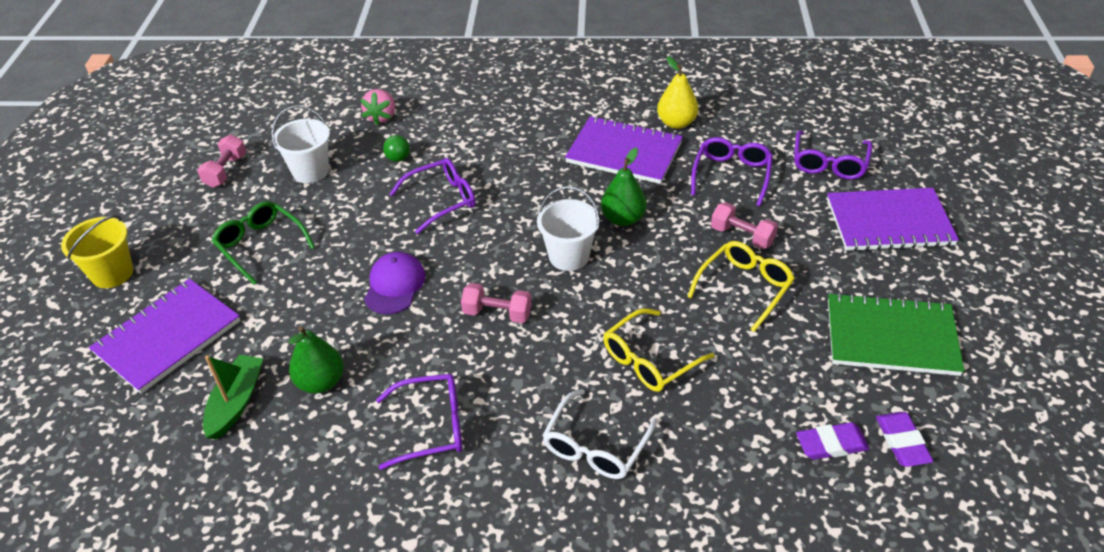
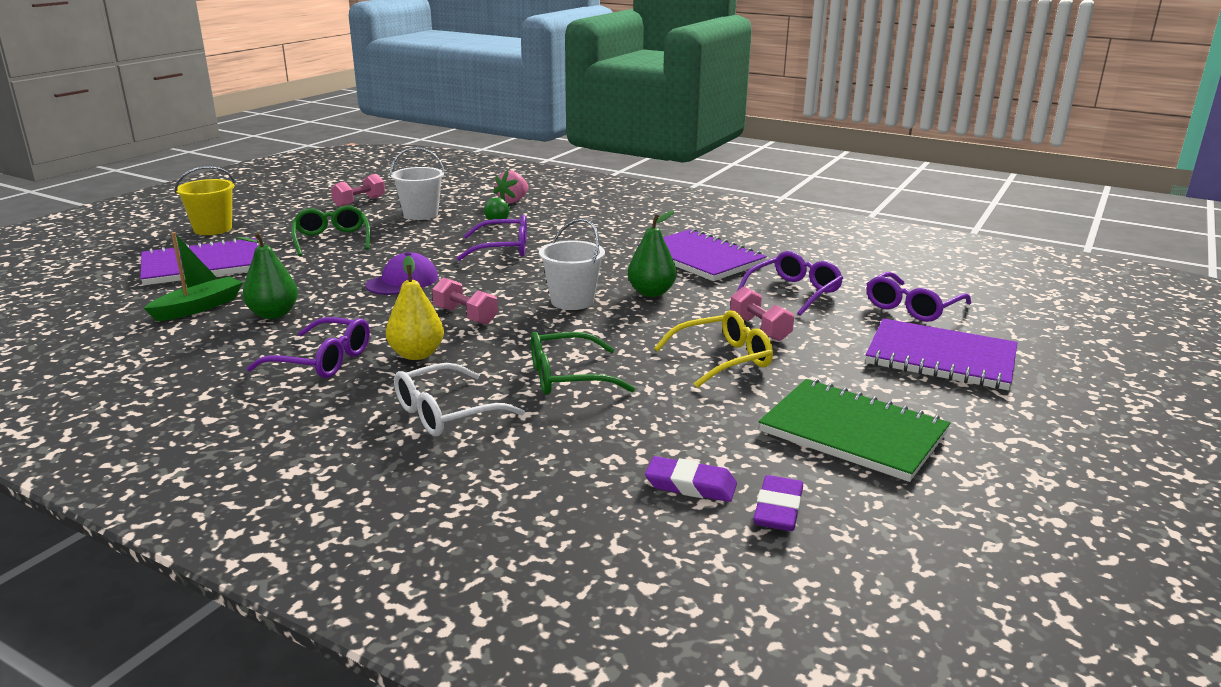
camera: 25 degrees right, 20 degrees down
yellow glasses [603,308,714,392] -> green glasses [531,332,635,395]
yellow pear [657,56,699,129] -> yellow pear moved to [386,256,444,360]

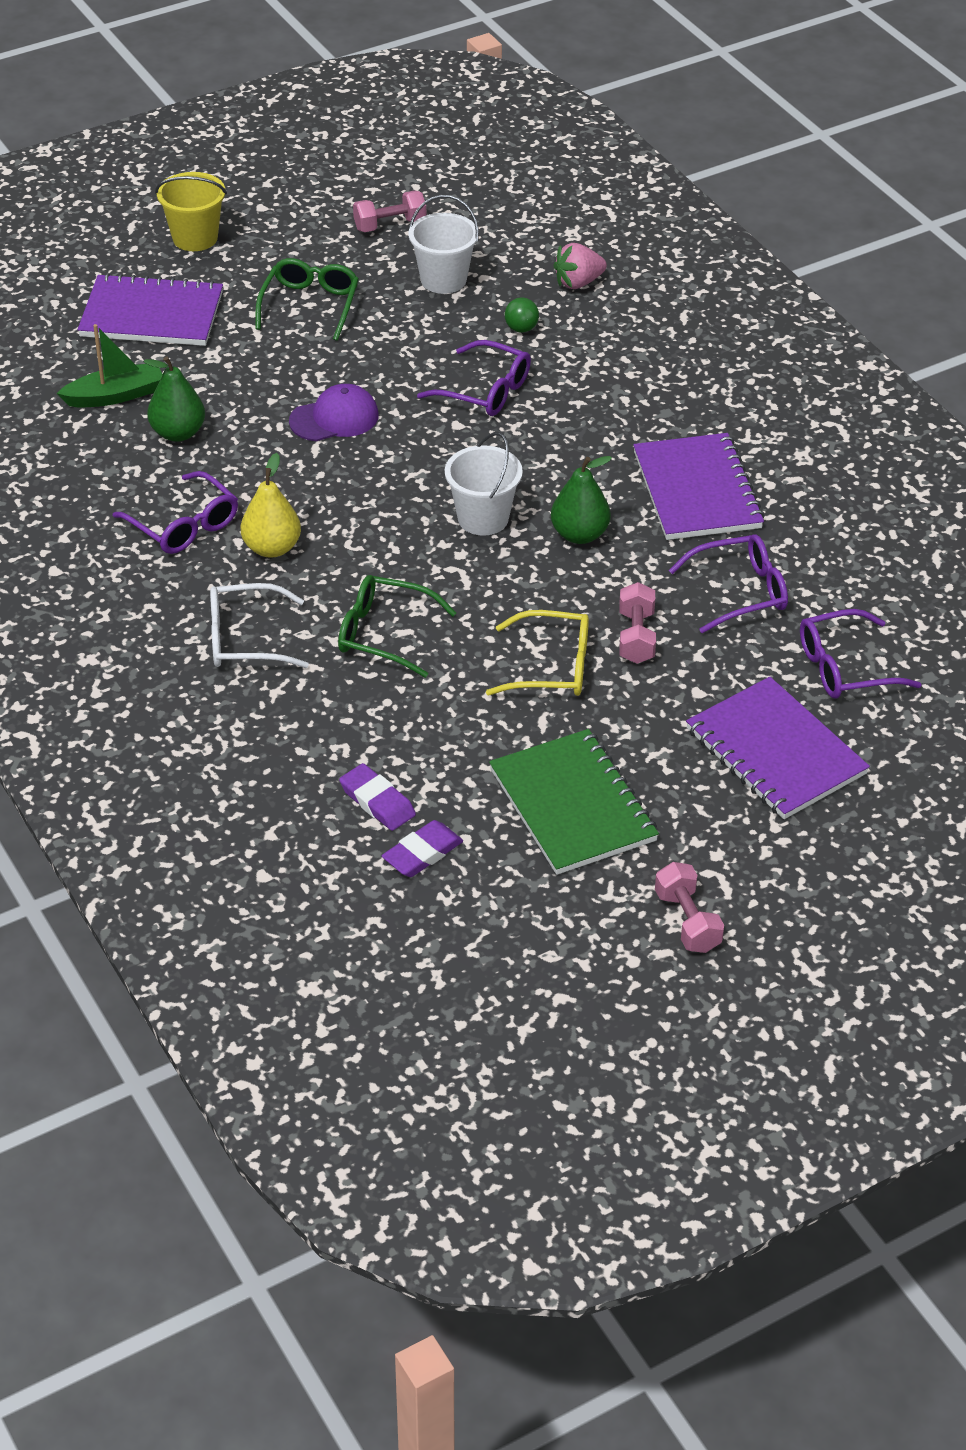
camera: 30 degrees right, 20 degrees up
pink dumbbell [432,277,498,325] -> pink dumbbell moved to [655,862,724,953]

